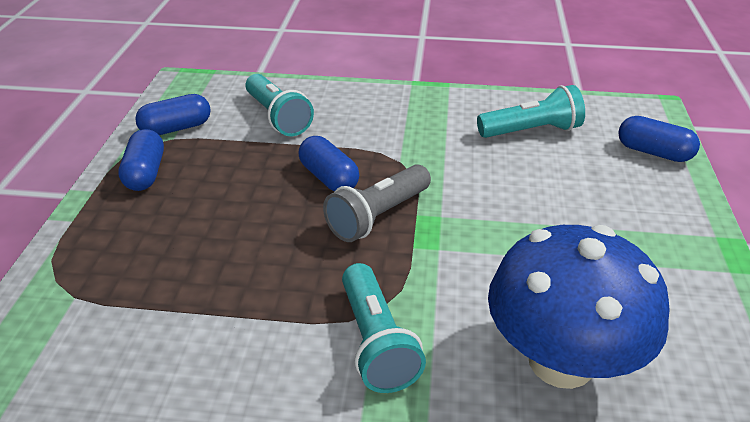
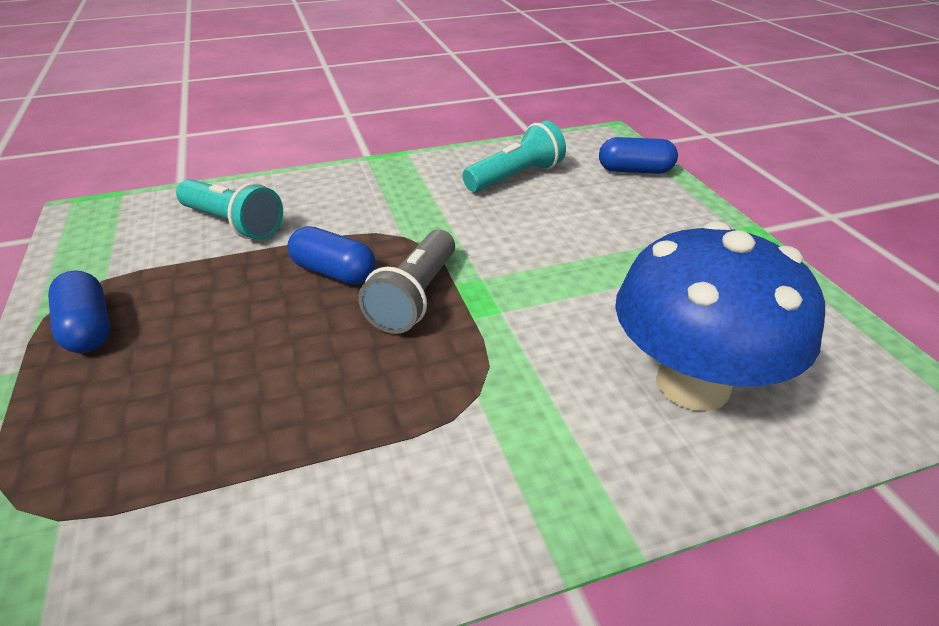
camera: 25 degrees left, 0 degrees up
blue capsule [135,94,211,135] -> none
turquoise flashlight [342,263,426,393] -> none

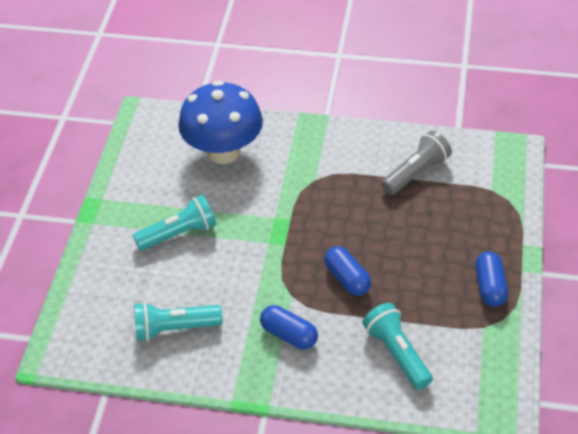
camera: 150 degrees left, 10 degrees up
grey flashlight [358,229,455,334] -> grey flashlight moved to [381,131,452,195]
blue capsule [599,137,678,174] -> blue capsule moved to [260,305,318,349]
none -> turquoise flashlight [133,195,216,251]

